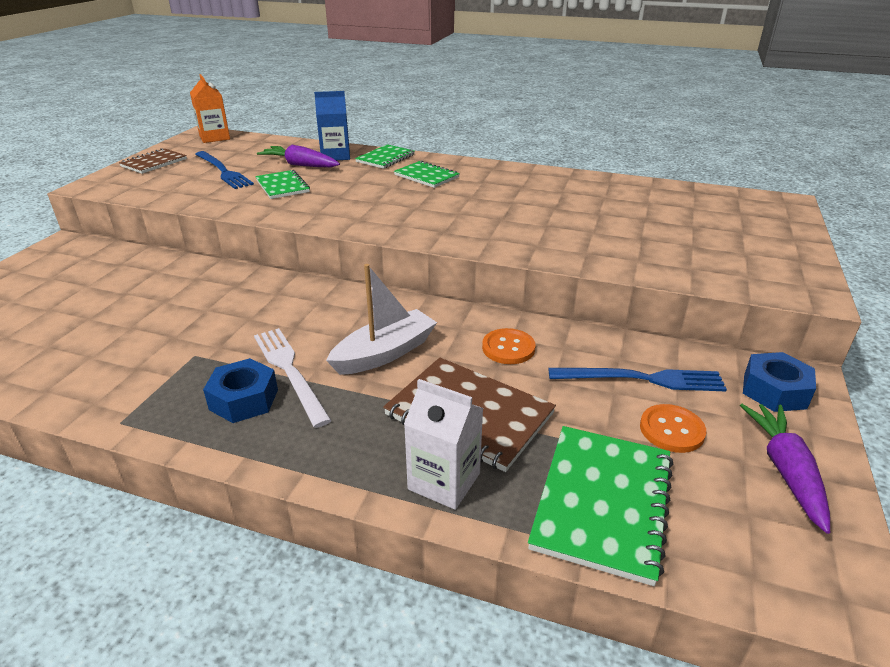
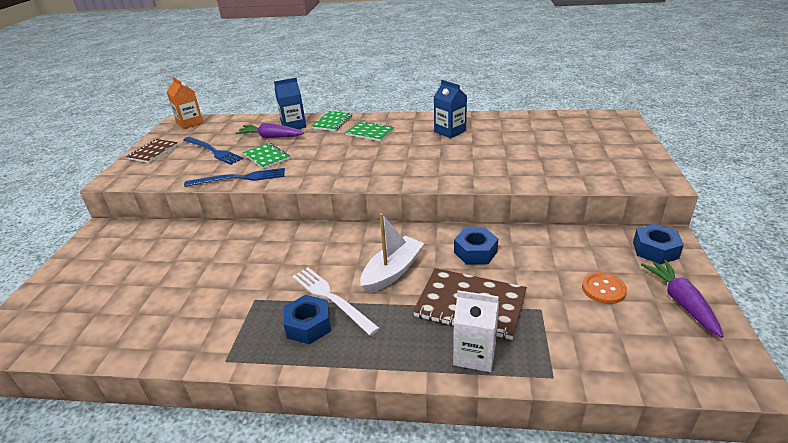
camera: 10 degrees left, 0 degrees up
orange button [482,328,535,364] -> blue nut [454,228,498,264]
green notebook [528,426,673,586] -> none
blue fork [549,368,727,391] -> blue fork moved to [184,168,285,187]
none -> blue carton [434,80,467,138]

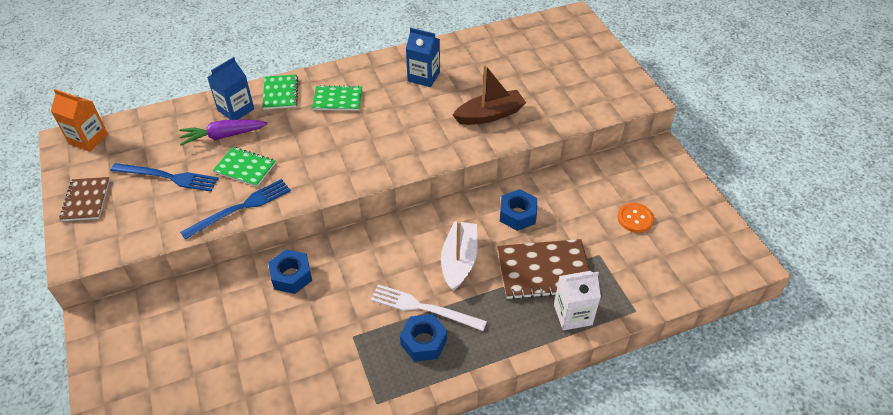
camera: 30 degrees left, 15 degrees up
blue nut [633,224,684,264] -> blue nut moved to [268,249,312,294]
purple carrot [641,260,724,338] -> none
none -> brown boat [453,64,526,125]

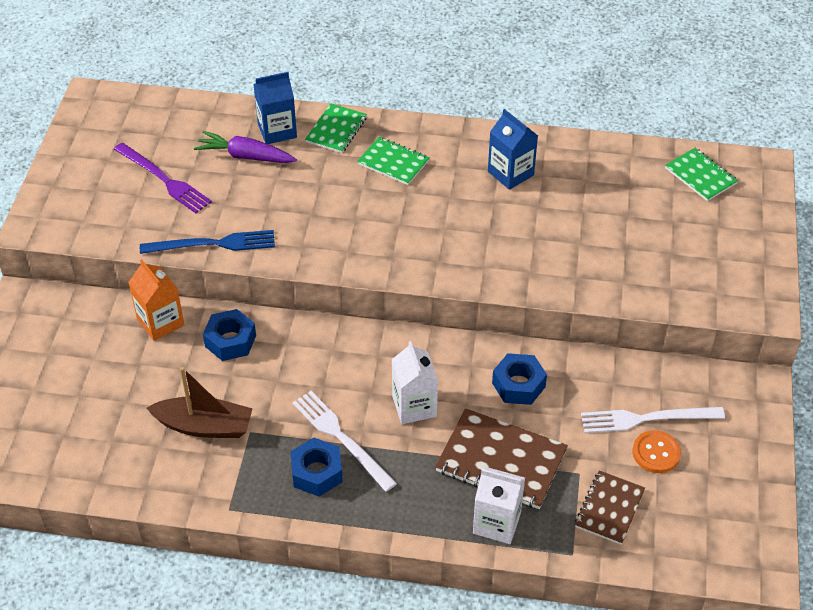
camera: 30 degrees right, 0 degrees up
orange carton [51,89,108,152] -> orange carton moved to [128,260,184,341]
brown notebook [59,177,110,221] -> brown notebook moved to [575,470,645,545]
blue fork [111,163,219,192] -> purple fork [114,143,212,213]
green notebook [213,147,276,187] -> green notebook moved to [665,148,738,201]
white boat [441,221,477,291] -> white carton [392,341,438,424]
brown boat [453,64,526,125] -> brown boat moved to [147,367,253,438]
none -> white fork [581,407,725,433]

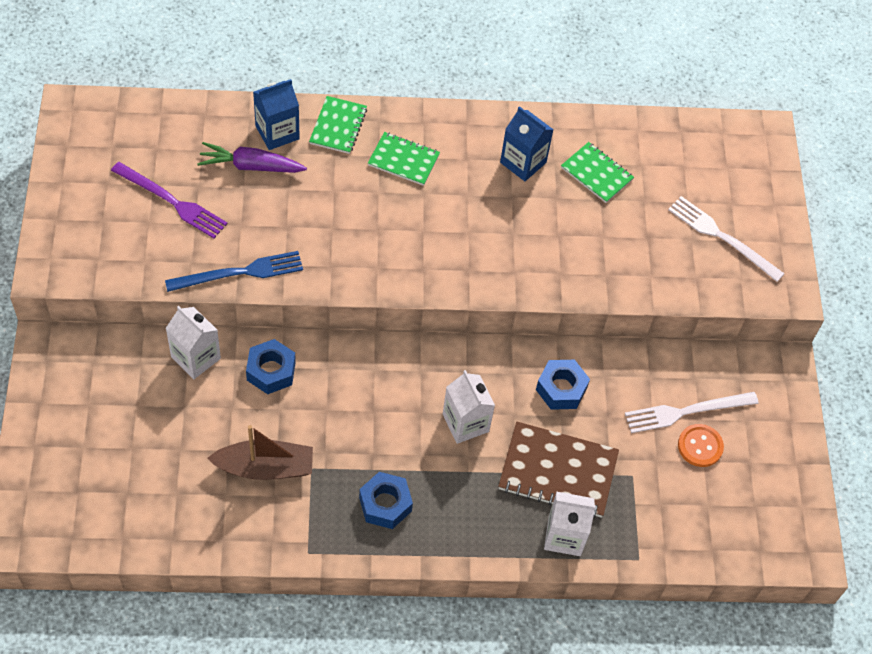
camera: 15 degrees left, 10 degrees up
orange carton [128,260,184,341] -> white carton [166,306,221,379]
white fork [293,391,397,492] -> white fork moved to [668,196,785,282]
brown notebook [575,470,645,545] -> none
green notebook [665,148,738,201] -> green notebook moved to [561,142,634,203]

